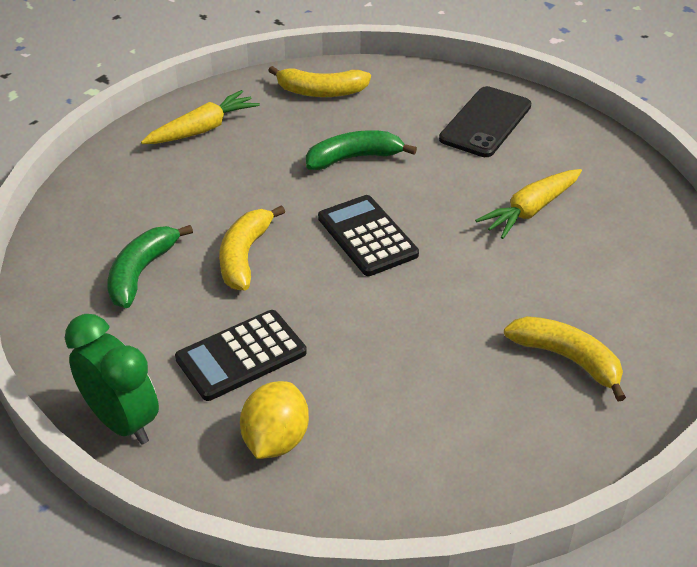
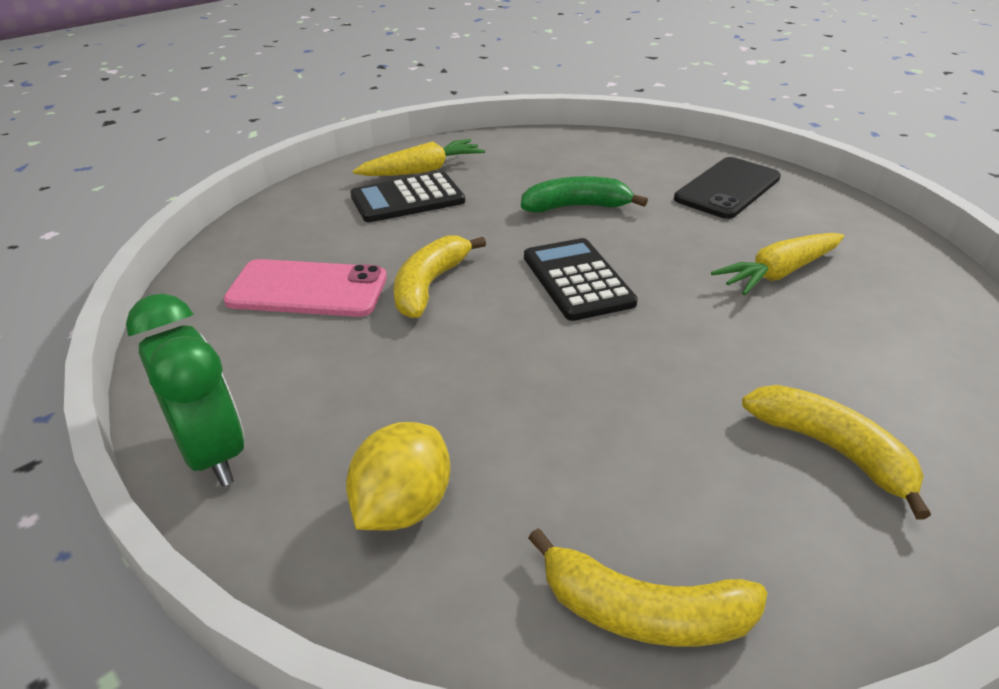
camera: 10 degrees right, 5 degrees down
green banana [107,225,193,308] -> pink phone [223,259,387,317]
black calculator [175,310,307,401] -> black calculator moved to [350,172,465,222]
yellow banana [268,66,371,97] -> yellow banana moved to [528,528,767,647]

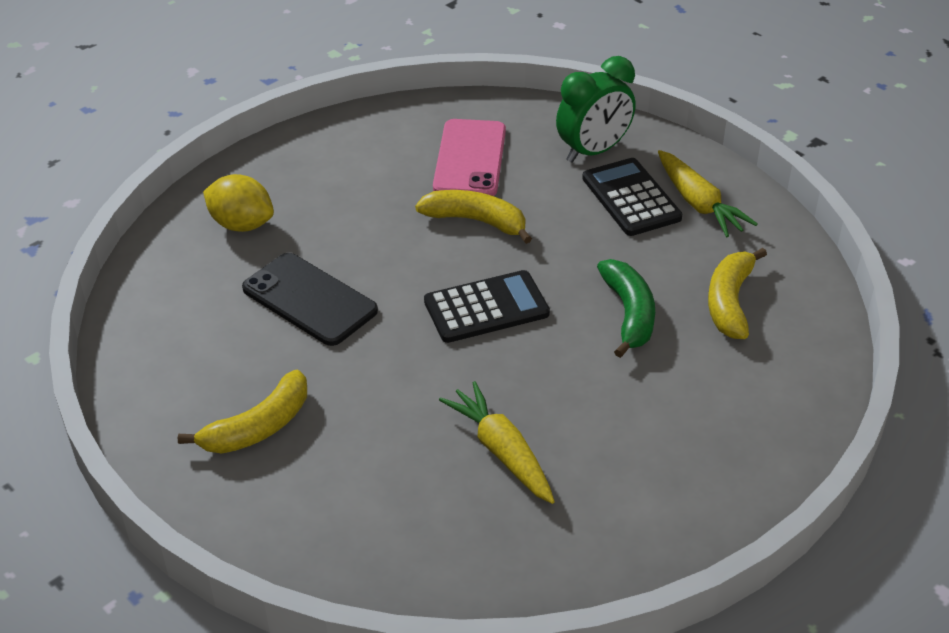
camera: 90 degrees right, 5 degrees up
green clock [126,294,245,486] -> green clock moved to [556,56,635,163]
yellow banana [528,528,767,647] -> yellow banana moved to [708,248,767,339]
black phone [674,157,781,219] -> black phone moved to [242,253,378,346]

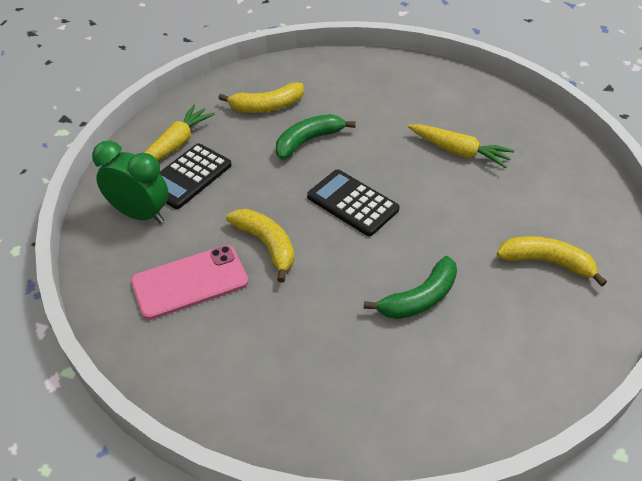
camera: 120 degrees left, 5 degrees up
yellow lemon [203,174,274,232] -> none
black phone [242,253,378,346] -> green banana [364,256,457,319]
yellow banana [415,190,532,244] -> yellow banana turned 150 degrees clockwise [226,209,294,282]
yellow carrot [439,381,555,504] -> yellow carrot turned 90 degrees counterclockwise [408,124,515,169]

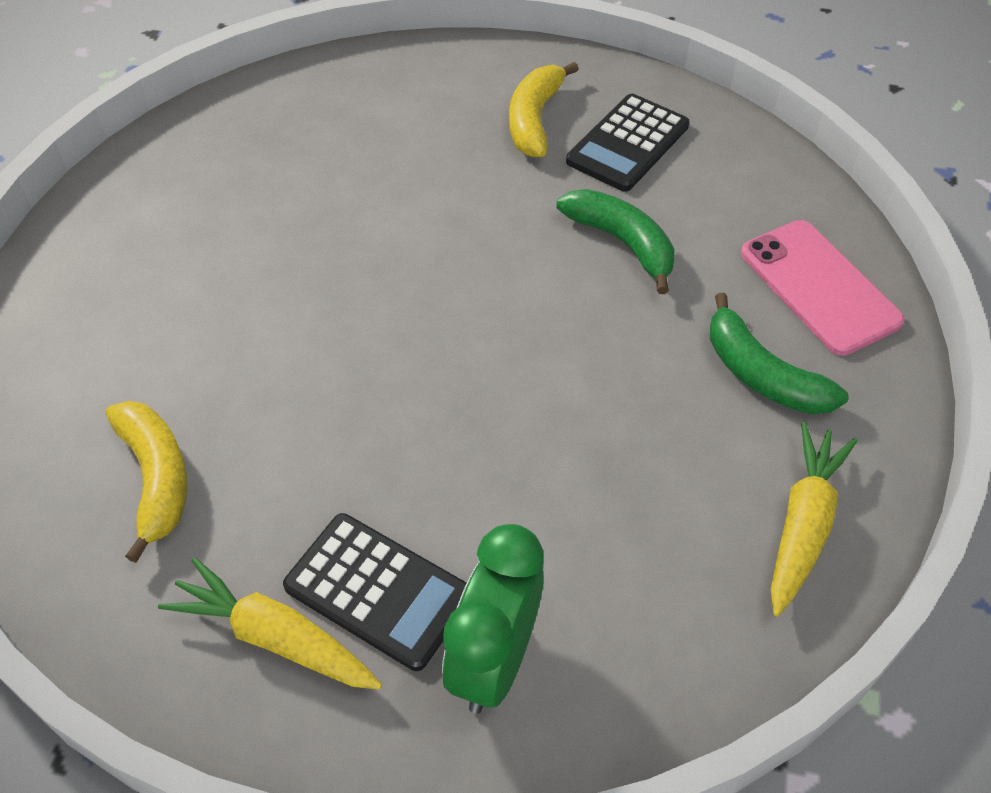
camera: 95 degrees left, 5 degrees up
pink phone [131,245,248,320] -> pink phone moved to [741,220,905,356]
yellow banana [226,209,294,282] -> none
green banana [276,114,356,159] -> green banana moved to [710,293,849,415]
black calculator [307,169,400,236] -> black calculator moved to [566,94,690,192]
yellow carrot [408,124,515,169] -> yellow carrot moved to [771,422,858,616]

